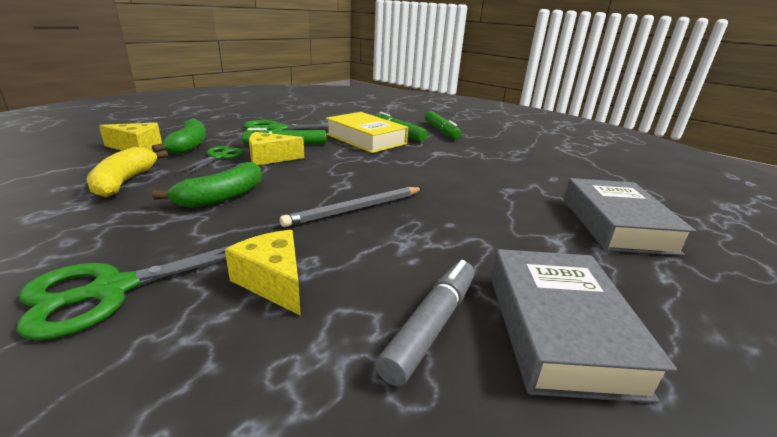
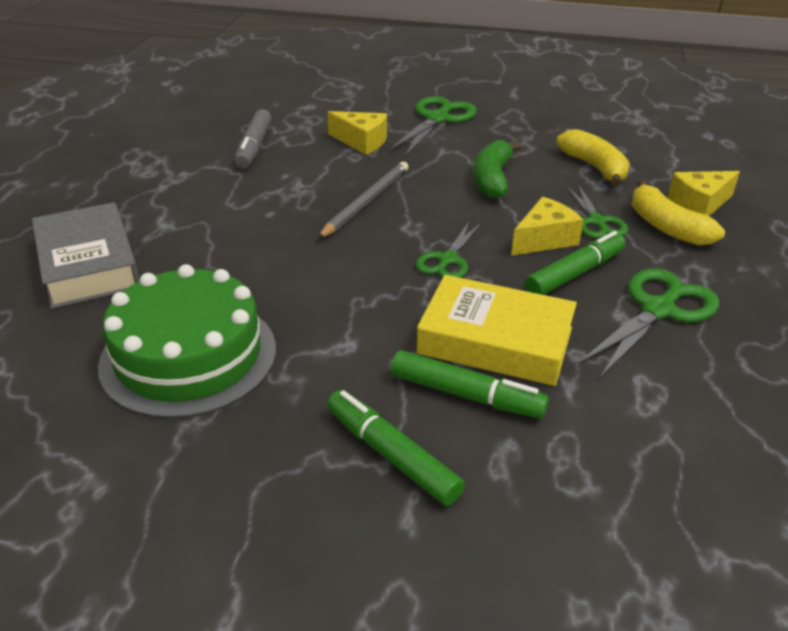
camera: 155 degrees right, 10 degrees up
green banana [152,118,206,154] -> yellow banana [631,180,725,246]
grey book [491,249,677,403] -> none
none -> green cake [98,264,276,419]
none -> green scissors [416,222,481,278]

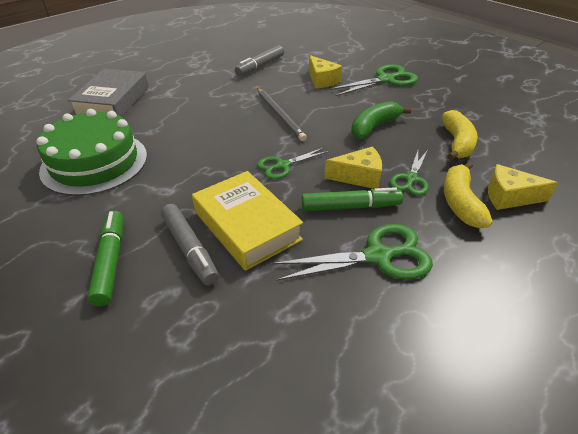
camera: 35 degrees right, 5 degrees up
grey pencil [317,162,409,239] -> grey pencil turned 90 degrees clockwise [257,88,307,141]
green marker [391,350,549,419] -> grey marker [161,204,219,285]

